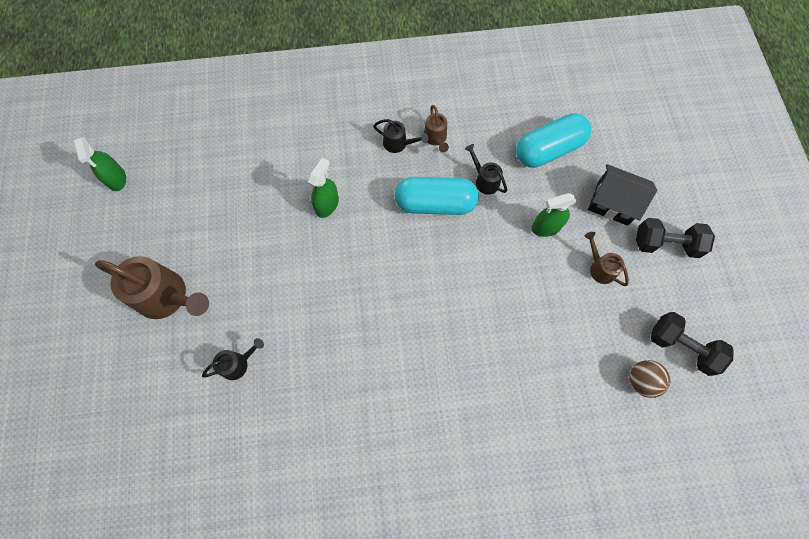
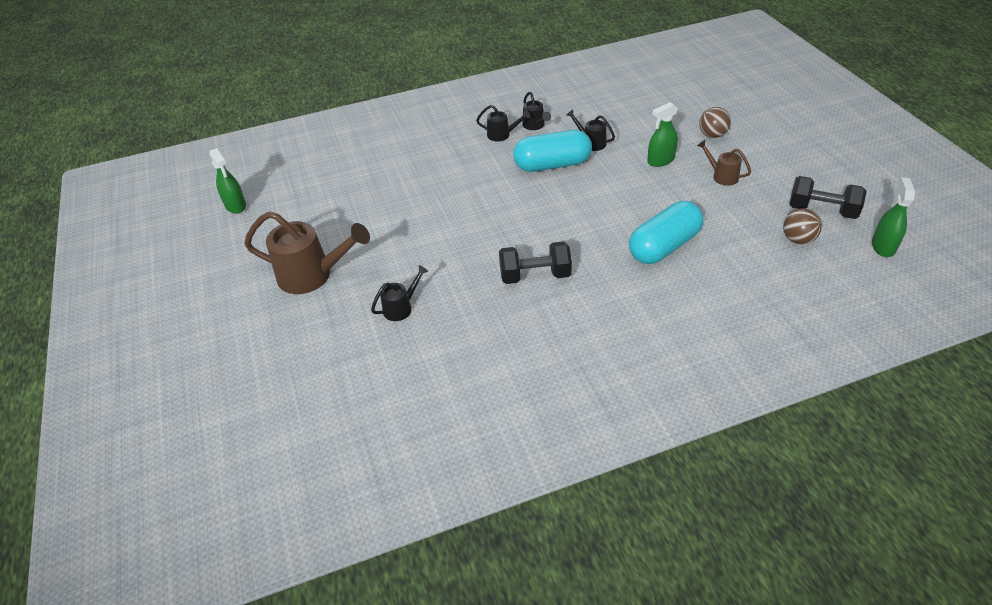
camera: 10 degrees left, 25 degrees down
green spray bottle [308,158,339,218] -> green spray bottle moved to [872,177,915,257]
brown watering can [424,105,449,152] -> black watering can [522,92,551,130]
turquoise capsule [516,113,591,168] -> turquoise capsule moved to [629,201,704,264]
black house [588,164,657,226] -> brown ball [699,107,731,138]
black dumbbell [636,218,715,258] -> black dumbbell moved to [499,242,572,284]

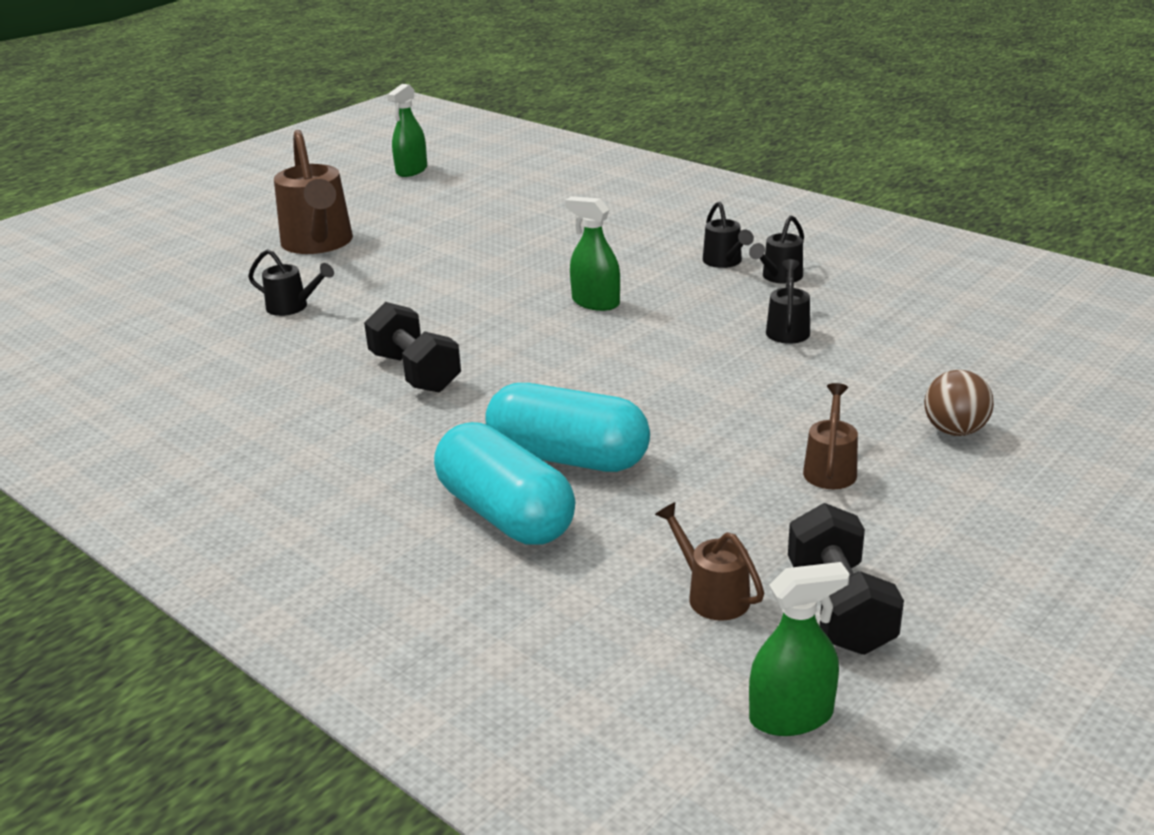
camera: 60 degrees right, 15 degrees down
turquoise capsule [513,130,592,172] -> turquoise capsule moved to [434,422,576,545]
green spray bottle [647,102,678,167] -> green spray bottle moved to [565,196,620,311]
brown ball [783,208,822,244] -> brown watering can [655,502,764,621]

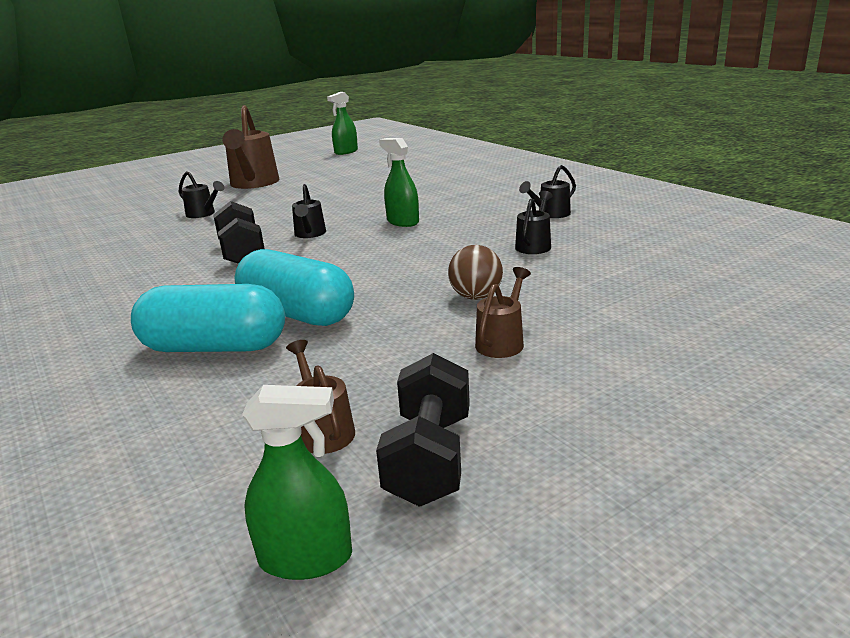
camera: 15 degrees right, 5 degrees down
turquoise capsule [434,422,576,545] -> turquoise capsule turned 60 degrees counterclockwise [131,284,285,352]
black watering can [703,201,754,268] -> black watering can moved to [292,184,326,238]
brown ball [924,370,994,436] -> brown ball moved to [448,245,503,300]

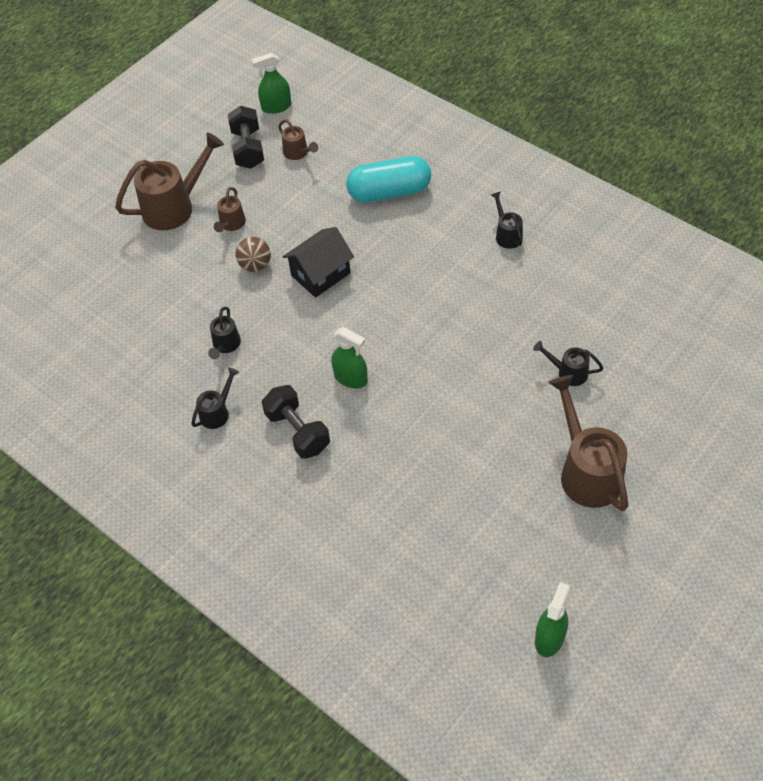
camera: 165 degrees right, 30 degrees up
black dumbbell [213,201,264,264] -> black dumbbell moved to [262,385,330,459]
turquoise capsule [235,249,354,326] -> none
black watering can [292,184,326,238] -> black watering can moved to [491,191,523,249]
none -> brown watering can [115,132,224,230]
none -> black house [283,227,354,298]

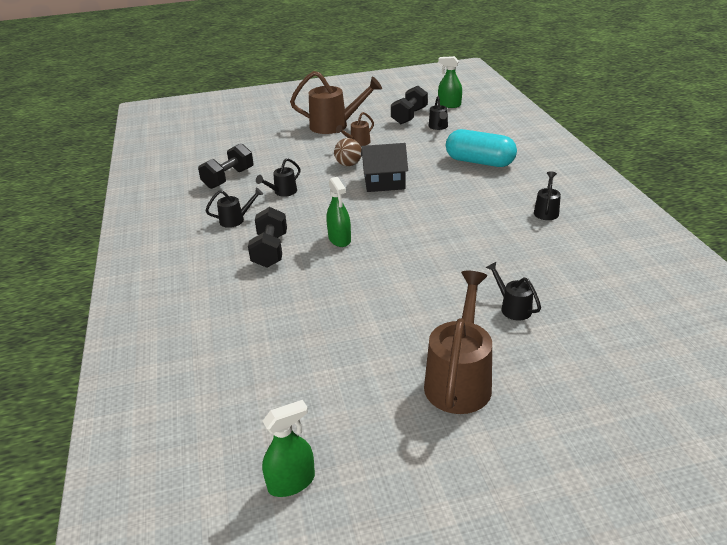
camera: 35 degrees right, 20 degrees down
brown watering can [278,119,318,160] -> black watering can [429,96,448,130]
none -> black dumbbell [198,143,253,189]

